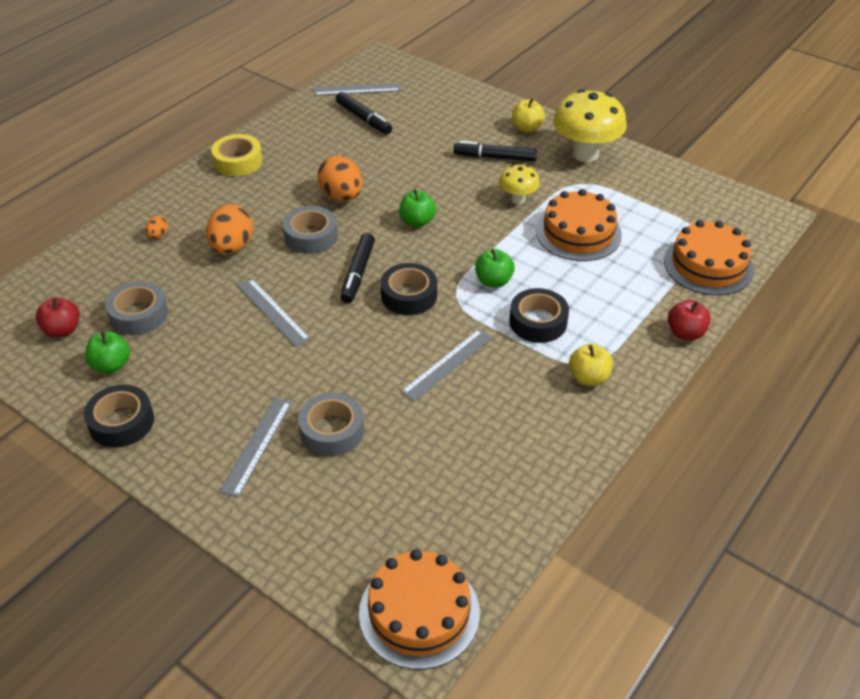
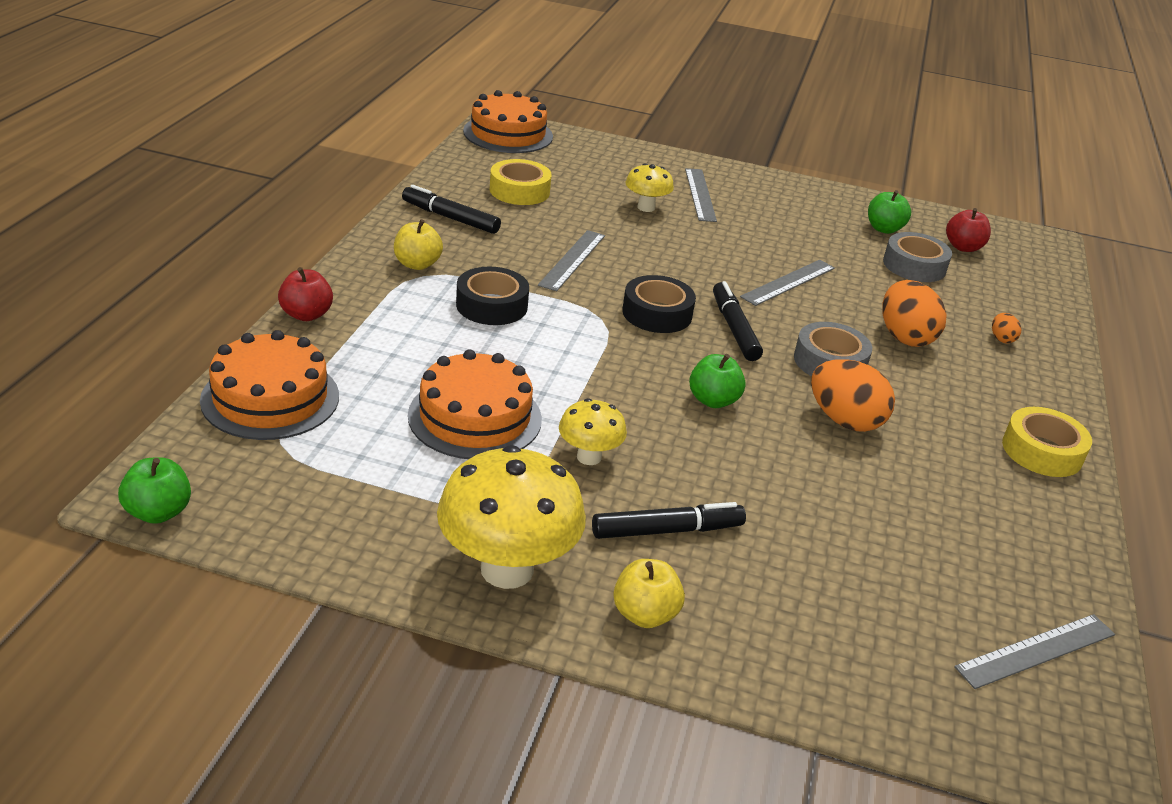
camera: 155 degrees right, 10 degrees down
black tape [84,385,154,448] -> none
grey ruler [237,278,311,347] -> grey ruler turned 75 degrees counterclockwise [740,260,835,306]
grey tape [298,393,364,456] -> yellow mushroom [625,163,674,212]
black marker [336,92,392,134] -> black marker moved to [402,185,501,234]
green apple [475,249,515,288] -> green apple moved to [118,457,191,524]
none -> yellow tape [490,159,552,205]

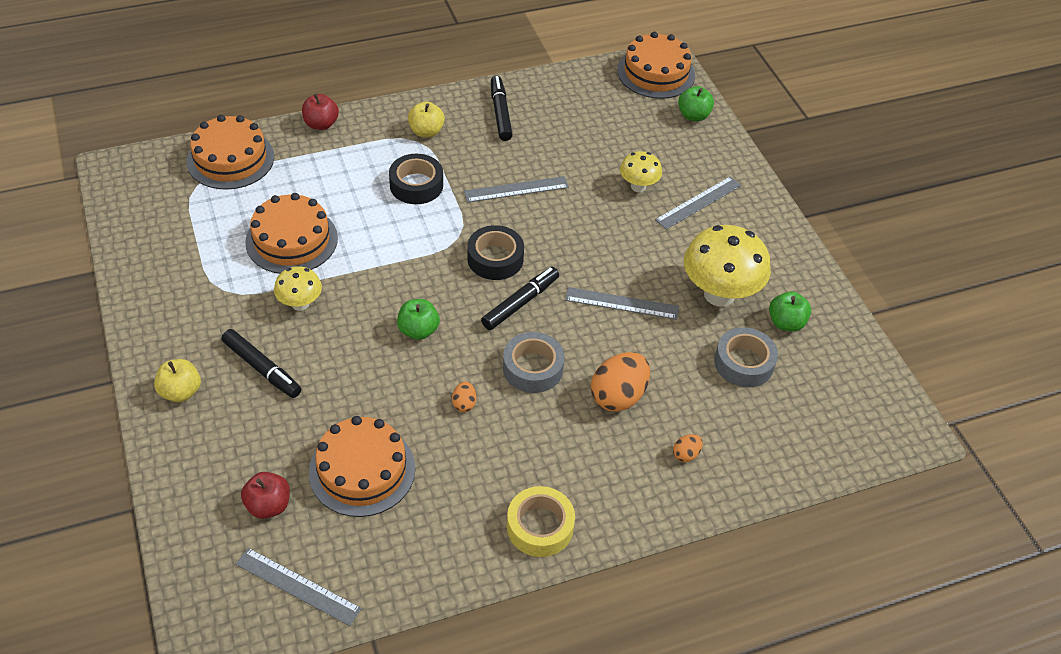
camera: 55 degrees right, 15 degrees up
green apple [118,457,191,524] -> green apple moved to [678,86,714,121]
yellow mushroom [437,445,586,589] -> yellow mushroom moved to [684,225,771,307]
yellow tape [490,159,552,205] -> none
orange egg [811,359,895,432] -> orange egg [452,381,476,412], size x0.47
red apple [946,208,991,252] -> red apple moved to [241,472,290,519]
none -> orange cake [309,416,415,517]

